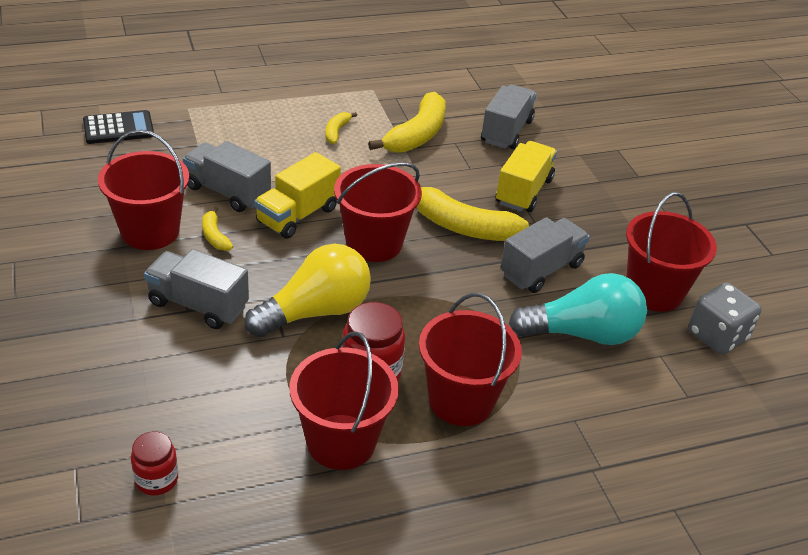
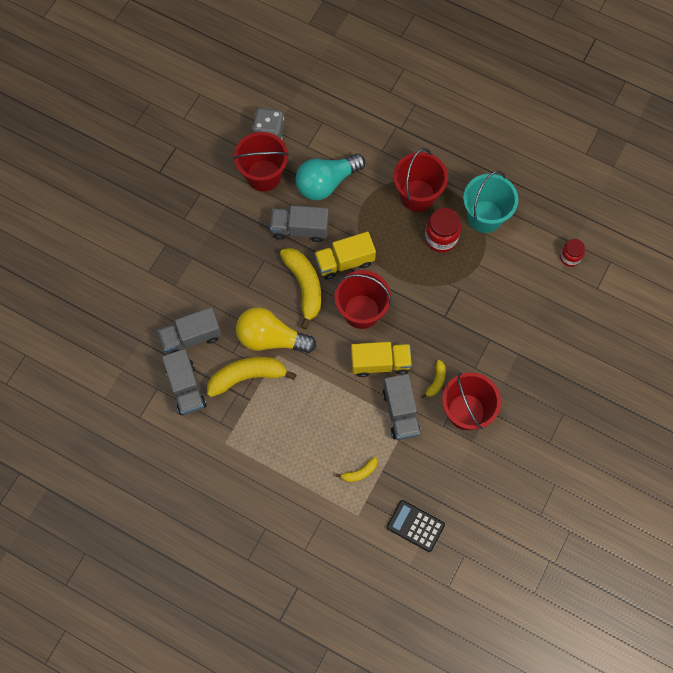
camera: 130 degrees left, 30 degrees up
grey truck [144,249,249,329] -> grey truck moved to [162,349,206,415]
yellow light bulb [244,244,371,337] -> yellow light bulb moved to [236,307,316,353]
red bucket [290,331,399,470] -> turquoise bucket [463,171,518,233]
yellow banana [325,112,357,144] -> yellow banana moved to [336,457,378,482]
yellow truck [495,141,557,212] -> yellow truck moved to [315,232,376,280]
turquoise light bulb [509,273,647,345] -> turquoise light bulb turned 75 degrees counterclockwise [295,153,365,200]

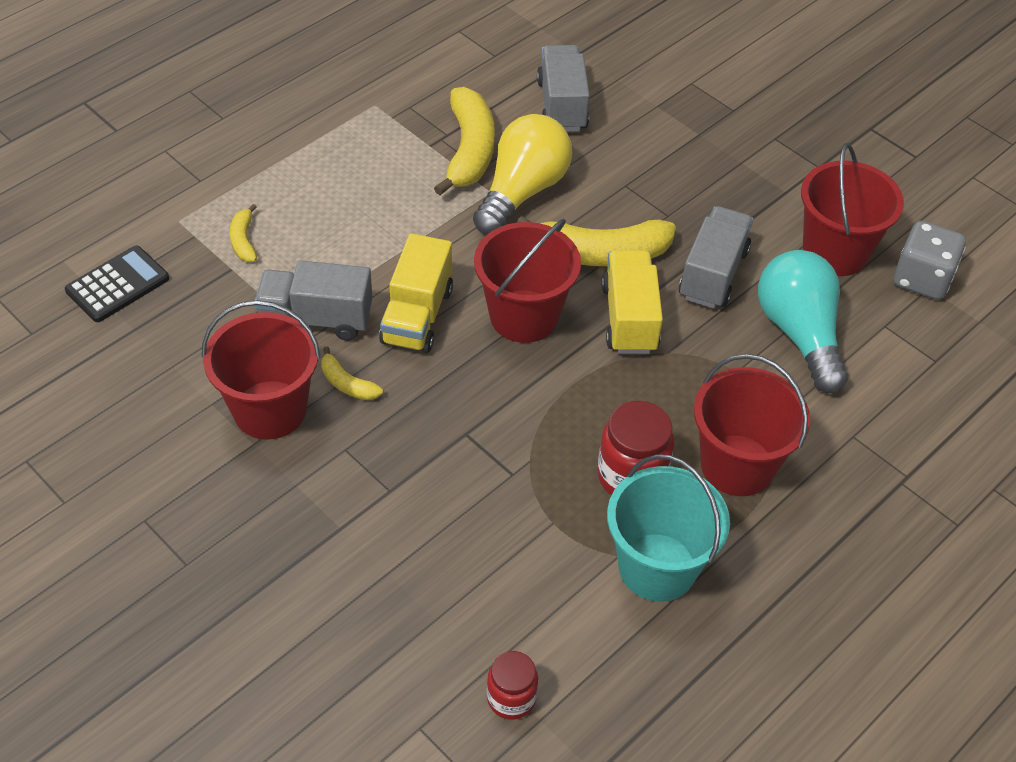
camera: 105 degrees right, 20 degrees down
grey truck [162,349,206,415] -> none

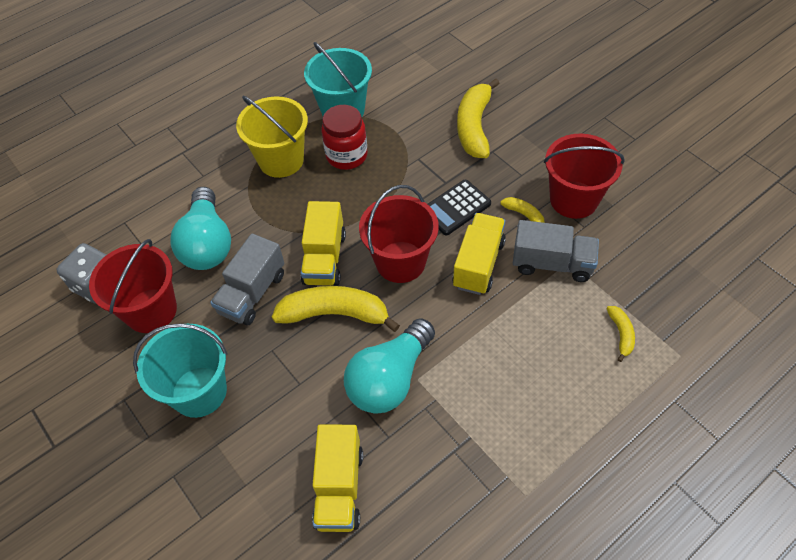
camera: 170 degrees left, 5 degrees up
black calculator [65,246,169,322] -> black calculator moved to [428,180,491,235]
yellow banana [434,87,495,195] -> yellow banana moved to [457,78,500,158]
yellow light bulb [473,114,572,235] -> turquoise light bulb [344,318,435,414]
red jar [487,651,538,720] -> none
grey truck [537,45,590,132] -> yellow truck [312,424,363,532]
red bucket [694,354,810,496] -> yellow bucket [236,96,308,178]
none -> turquoise bucket [133,323,227,418]

